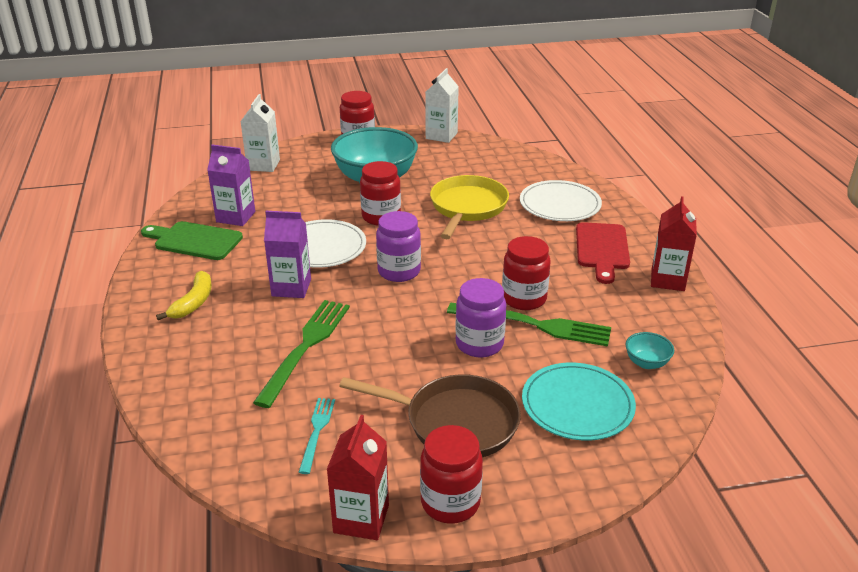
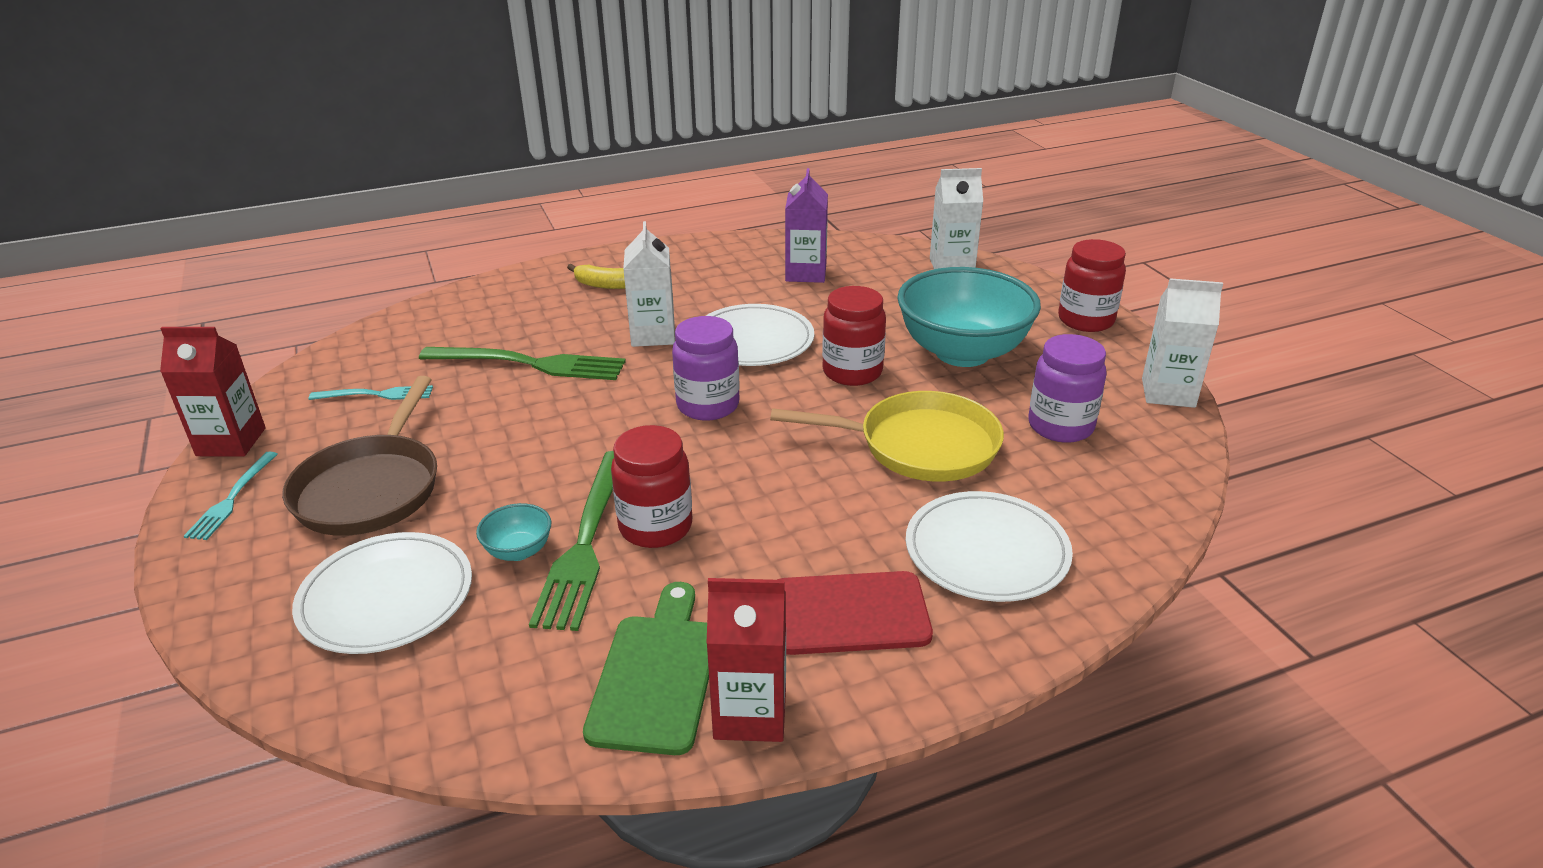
camera: 80 degrees right, 0 degrees up
green cutting board [141,221,243,260] -> green cutting board moved to [583,582,709,755]
purple carton [264,211,311,298] -> white carton [623,221,675,347]
red jar [420,425,483,524] -> turquoise fork [184,452,278,540]
purple jar [455,278,506,358] -> purple jar moved to [1028,334,1107,443]
turquoise plate [522,363,636,441] -> white plate [292,532,472,654]
turquoise bowl [626,332,674,369] -> turquoise bowl moved to [476,503,551,561]

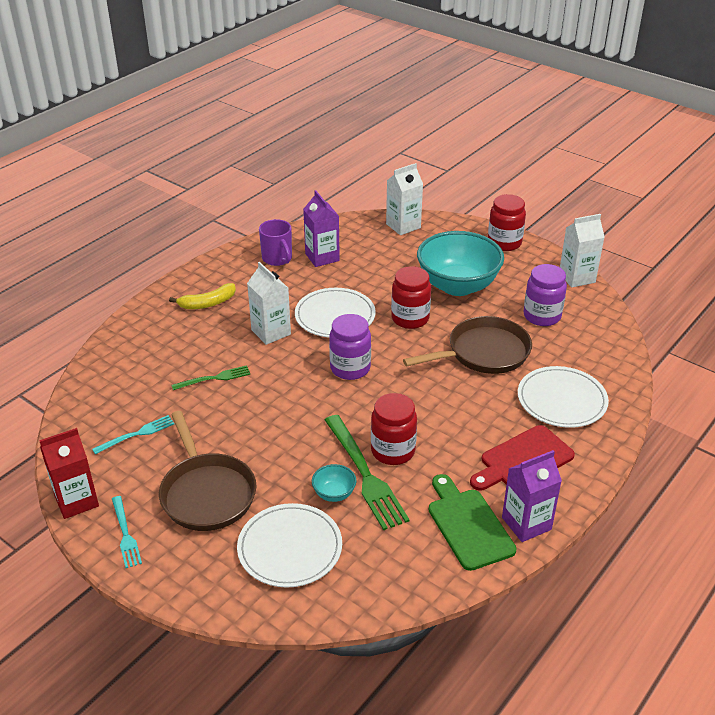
camera: 30 degrees left, 5 degrees up
green fork [419,347,626,380] -> green fork [172,365,251,390], size x0.55
red carton [707,578,786,742] -> purple carton [502,450,562,542]
yellow pan [770,391,1004,481] -> brown pan [403,316,532,374]
none -> purple mug [259,219,292,266]

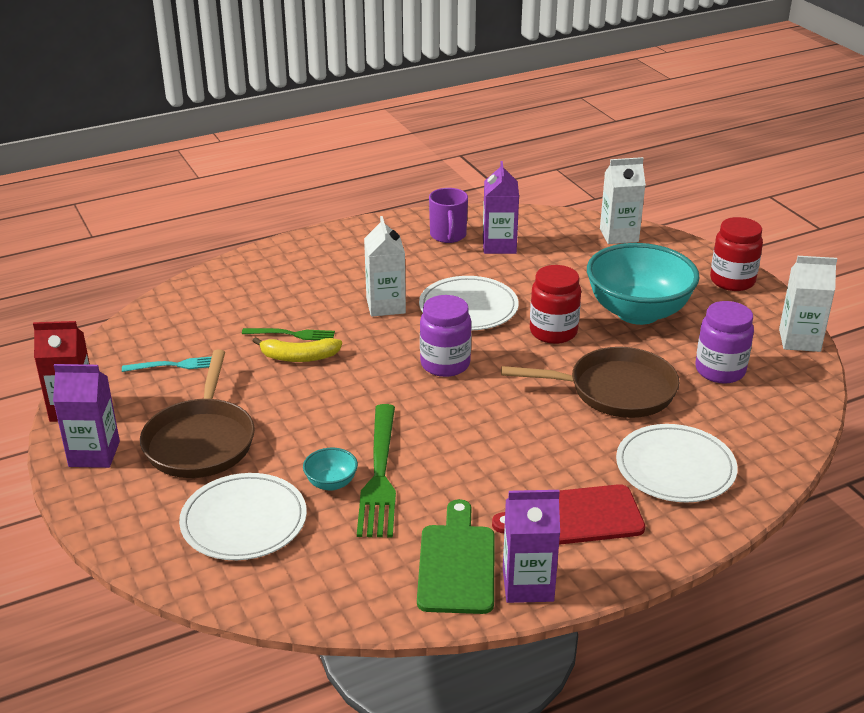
camera: 25 degrees right, 5 degrees down
turquoise fork [112,496,142,568] -> purple carton [53,364,120,468]
yellow banana [169,283,236,309] -> yellow banana moved to [253,337,342,362]
red jar [371,393,417,465] -> none

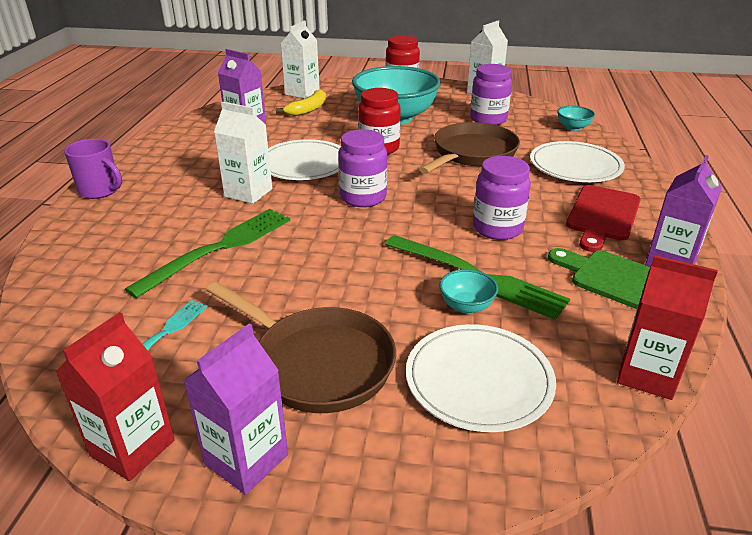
camera: 55 degrees left, 0 degrees up
green fork [242,328,335,340] -> green fork [125,209,290,298], size x1.82
yellow banana [253,337,342,362] -> yellow banana moved to [276,89,326,116]
purple mug [429,188,468,243] -> purple mug moved to [64,139,122,199]
none -> purple jar [473,156,531,240]
none -> turquoise bowl [557,106,595,131]
none -> red carton [617,255,718,400]

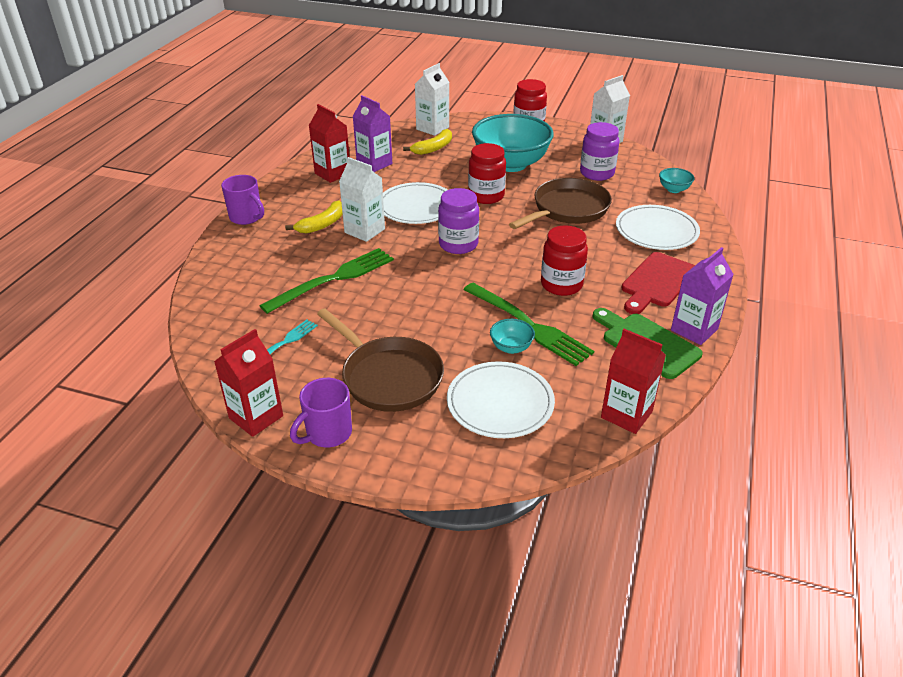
camera: 10 degrees right, 5 degrees up
purple carton [183,323,288,495] -> purple mug [290,378,352,447]
purple jar [473,156,531,240] -> red jar [541,225,588,296]
none -> yellow banana [285,201,343,234]
none -> red carton [309,104,350,183]

